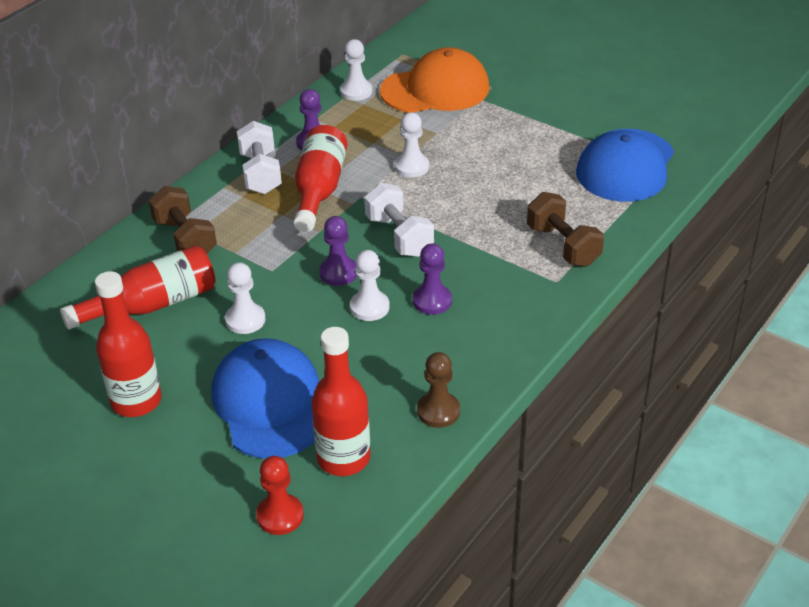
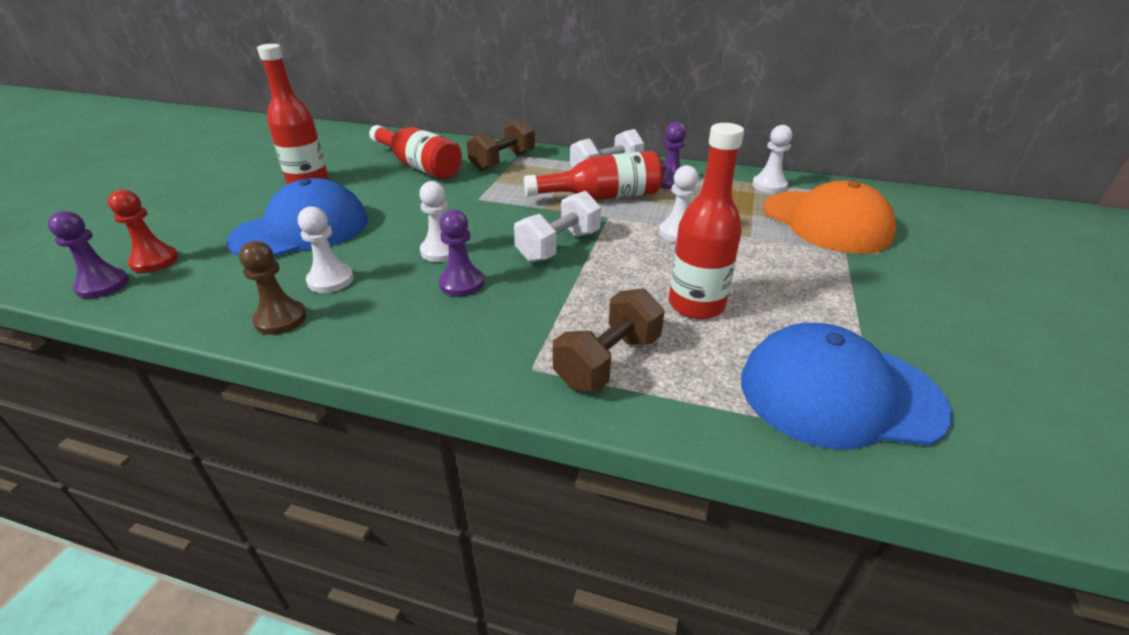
camera: 70 degrees right, 5 degrees down
white pawn [225,262,265,334] -> white pawn moved to [298,206,354,293]
red bottle [311,327,370,476] -> red bottle moved to [669,123,744,319]
purple pawn [319,216,357,286] -> purple pawn moved to [48,211,129,299]

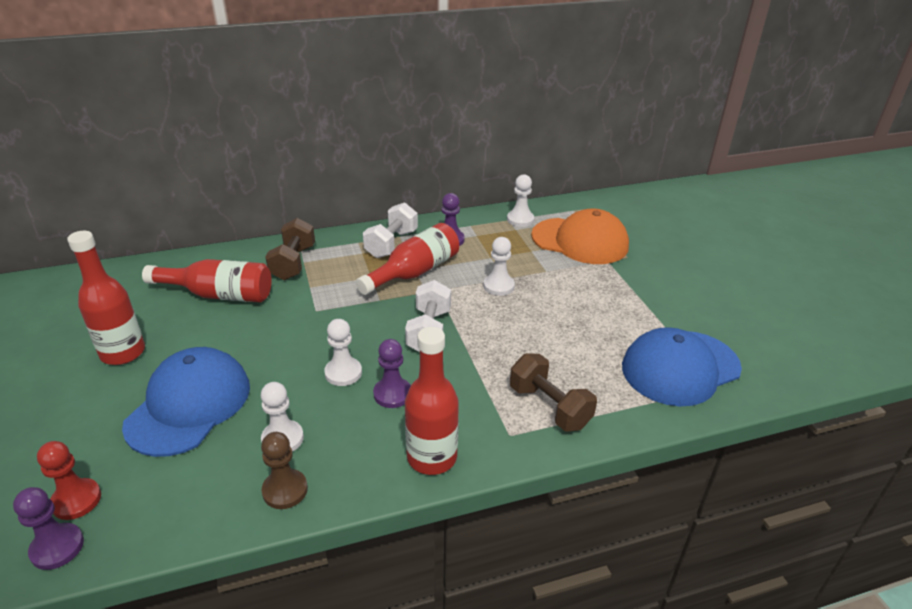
camera: 35 degrees left, 0 degrees up
brown dumbbell [553,288,664,392] -> brown dumbbell turned 45 degrees counterclockwise [510,353,597,432]
red bottle [669,123,744,319] -> red bottle moved to [405,327,459,475]

